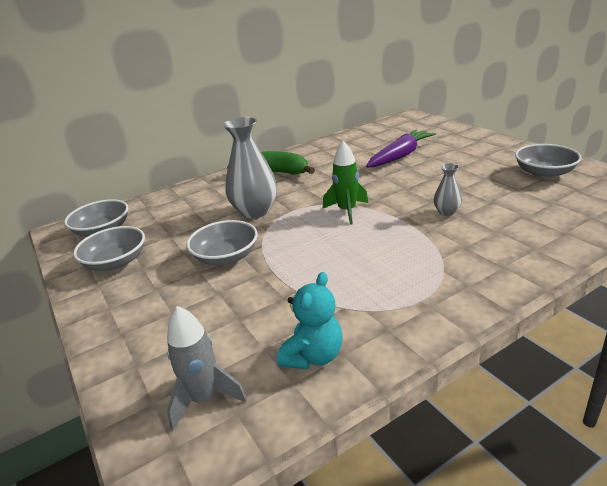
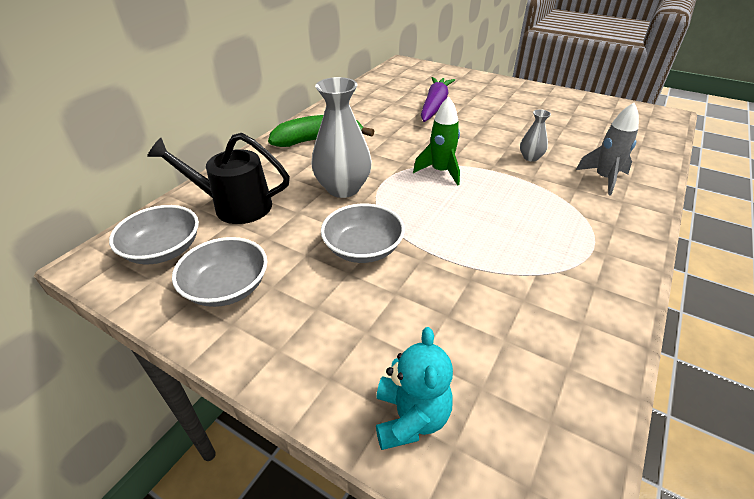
camera: 30 degrees left, 10 degrees up
grey rocket [167,306,247,430] -> grey rocket moved to [576,103,639,196]
turquoise teddy bear [277,272,342,370] -> turquoise teddy bear moved to [376,327,453,450]
grey bowl [515,144,582,178] -> none
none -> black watering can [147,133,290,224]

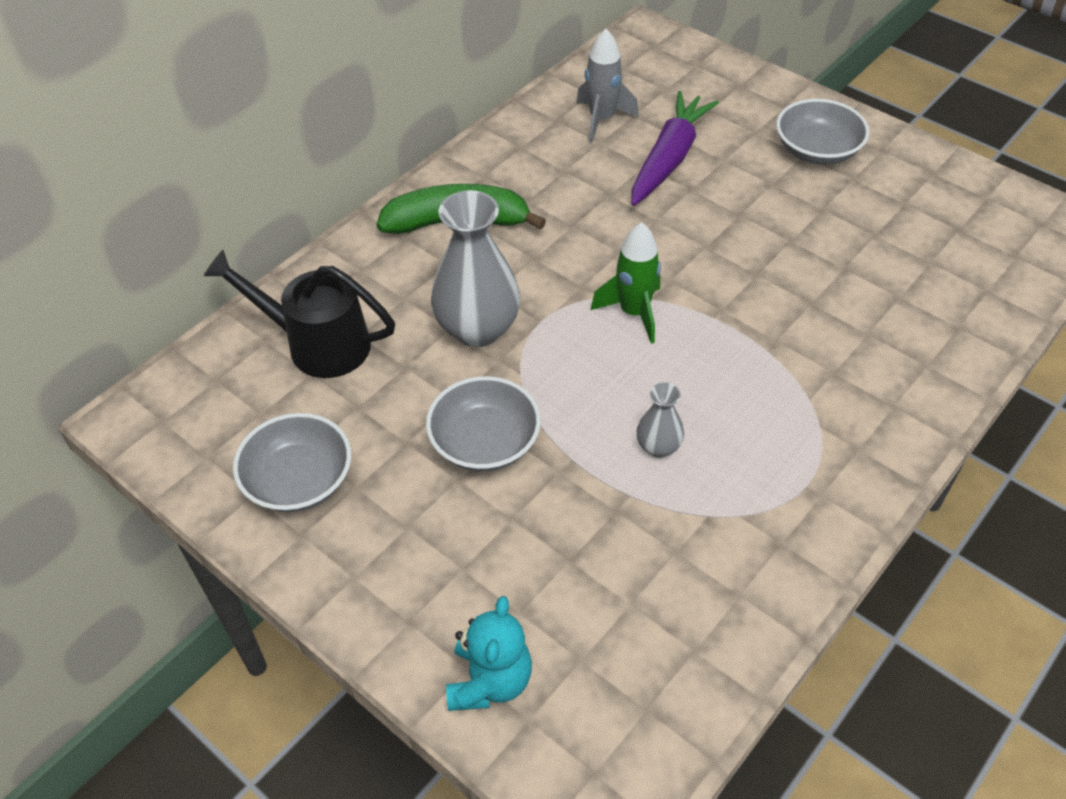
camera: 10 degrees right, 10 degrees up
grey bowl [109,205,199,264] -> grey bowl moved to [776,99,870,165]
grey vase [520,109,551,162] -> grey vase moved to [636,382,684,458]
grey rocket [576,103,639,196] -> grey rocket moved to [576,29,639,143]

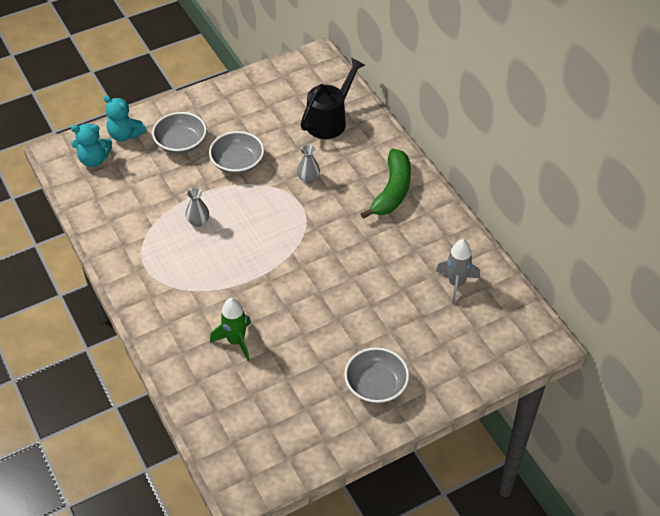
camera: 110 degrees right, 0 degrees up
grey bowl [233,413,351,512] -> grey bowl moved to [152,112,207,154]
grey vase [431,190,520,347] -> grey vase [297,145,320,184], size x0.49
green rocket [591,222,661,344] -> green rocket moved to [210,298,251,361]
purple carrot [631,91,719,206] -> none
none -> turquoise teddy bear [71,123,112,167]

